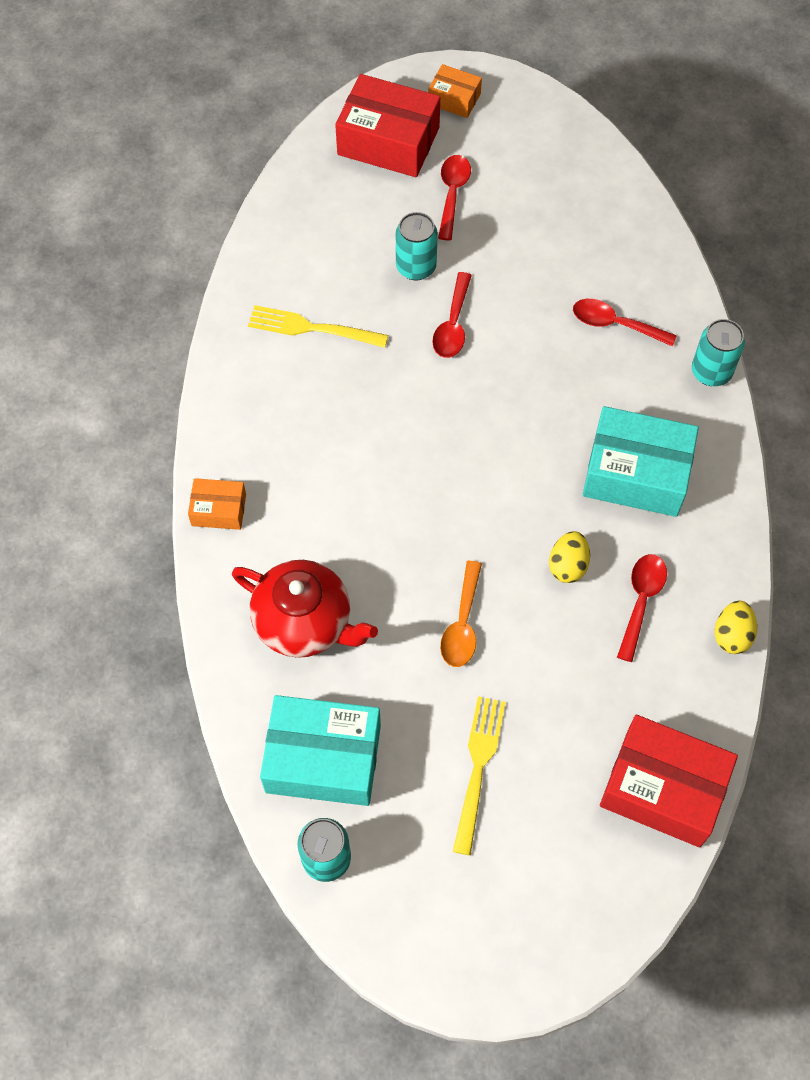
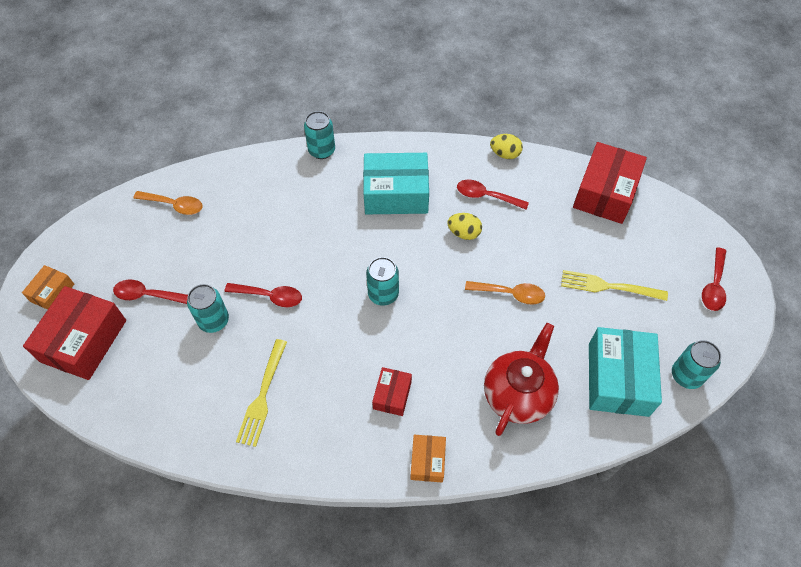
camera: 90 degrees left, 5 degrees down
red spoon [573,299,677,347] -> red spoon moved to [702,247,726,311]
turquoise box [583,406,699,517] -> turquoise box turned 75 degrees clockwise [363,153,429,214]
none -> orange spoon [133,191,203,215]
none -> turquoise can [366,257,399,306]
none -> red box [372,367,412,416]

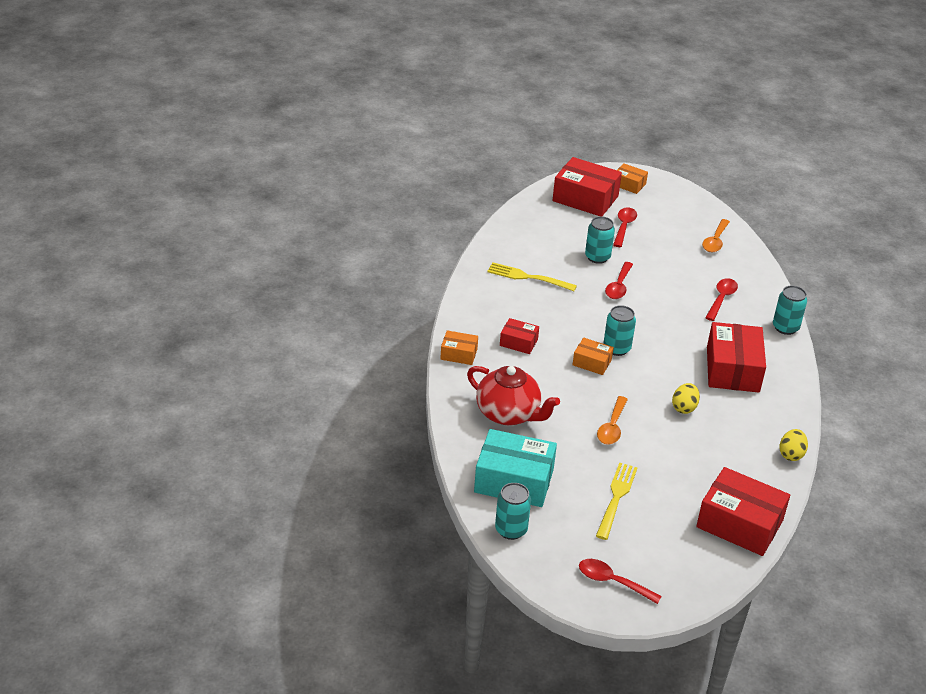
camera: 95 degrees right, 20 degrees down
turquoise box [363,153,429,214] -> red box [707,322,766,393]
red spoon [457,180,529,210] -> red spoon moved to [705,278,738,321]
none -> orange box [573,338,614,375]

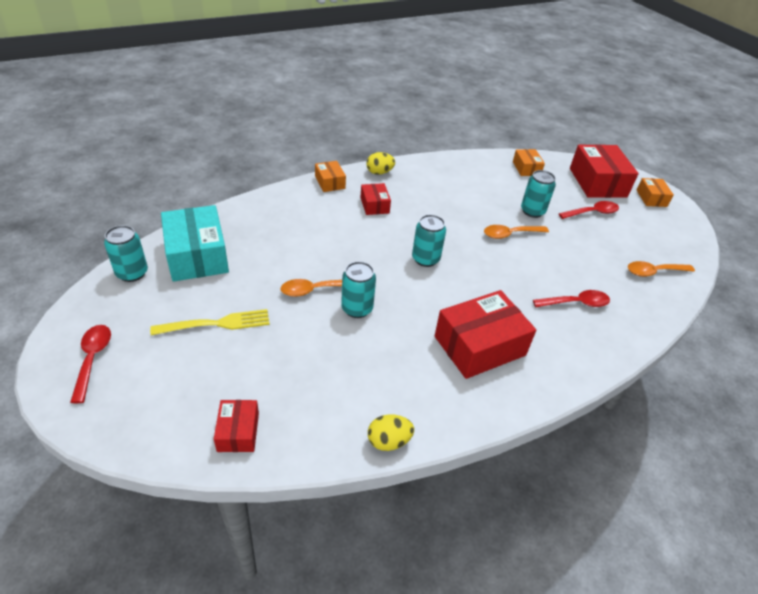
camera: 55 degrees right, 5 degrees up
red teapot [467,366,560,425] -> none
yellow fork [487,262,577,291] -> none
orange box [573,338,614,375] -> orange box moved to [513,149,545,176]
red spoon [605,262,633,299] -> orange spoon [484,225,549,239]
yellow egg [672,383,700,414] -> yellow egg moved to [366,152,395,175]
red box [696,467,790,556] -> red box [214,400,259,452], size x0.52
turquoise can [773,286,807,335] -> turquoise can moved to [341,261,376,318]

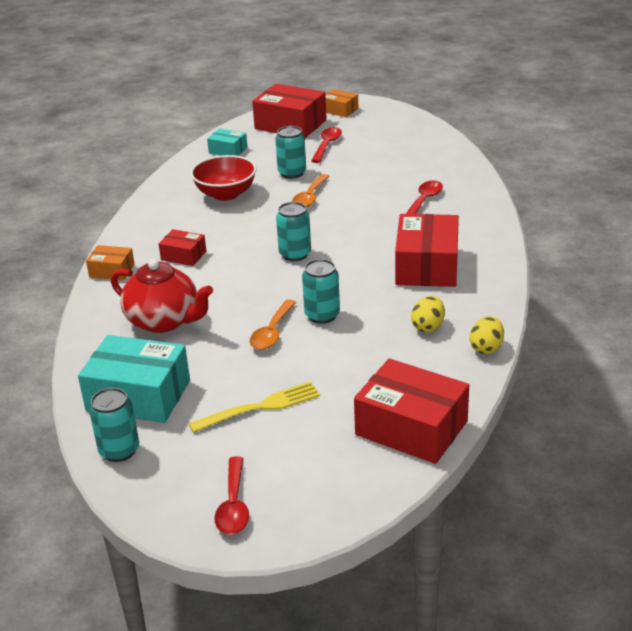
camera: 50 degrees left, 10 degrees down
red spoon [70,325,111,403] -> red spoon turned 120 degrees counterclockwise [214,456,249,534]
yellow fork [150,309,270,335] -> yellow fork turned 45 degrees clockwise [189,382,320,433]
red box [214,400,259,452] -> red box [354,358,469,464], size x1.93
yellow egg [366,152,395,175] -> yellow egg moved to [411,296,445,332]
orange box [513,149,545,176] -> turquoise box [207,128,248,156]
orange spoon [628,261,695,277] -> none
none -> red teapot [111,259,213,333]
none -> red bowl [191,155,256,201]

